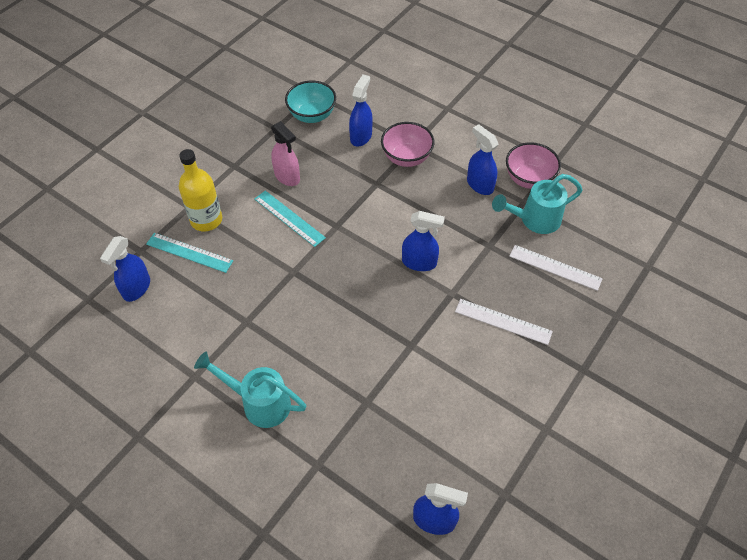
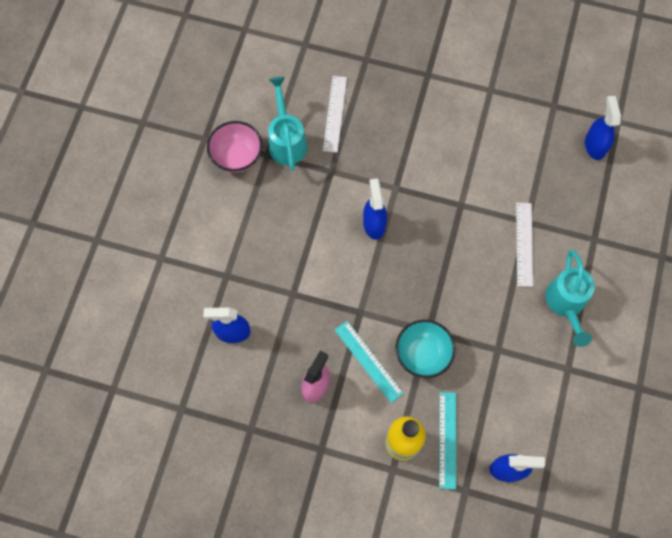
camera: 110 degrees left, 15 degrees up
turquoise ruler [255,190,326,247] -> turquoise ruler turned 60 degrees counterclockwise [335,321,404,403]
turquoise bowl [285,81,336,123] -> turquoise bowl moved to [396,320,455,378]
pink bowl [381,122,435,167] -> none
white ruler [455,299,553,345] -> white ruler moved to [516,203,533,287]
blue spray bottle [467,124,498,195] -> none
turquoise watering can [492,174,583,234] -> turquoise watering can turned 150 degrees counterclockwise [268,77,307,171]

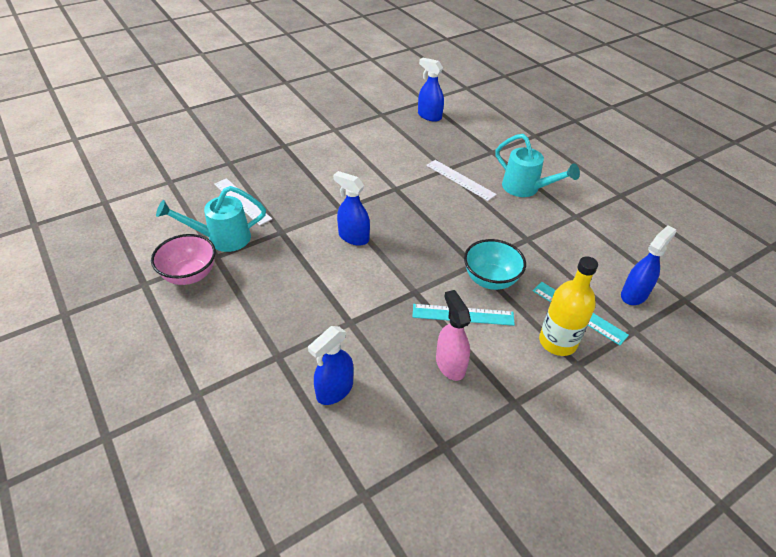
camera: 50 degrees left, 25 degrees down
turquoise watering can [268,77,307,171] -> turquoise watering can turned 45 degrees counterclockwise [156,186,266,252]

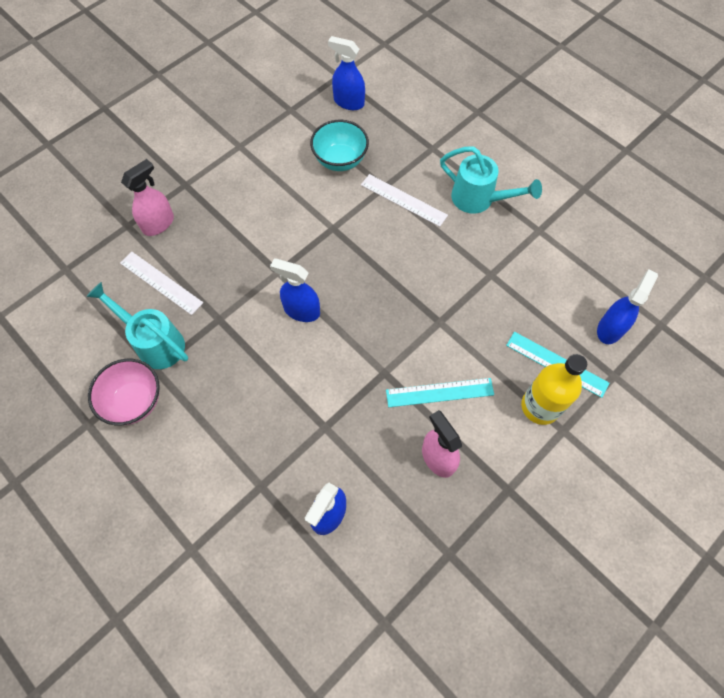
camera: 10 degrees left, 20 degrees up
turquoise watering can [156,186,266,252] -> turquoise watering can turned 60 degrees clockwise [86,282,188,369]
turquoise bowl [464,239,526,290] -> turquoise bowl moved to [310,120,369,171]
none -> pink spray bottle [121,159,174,236]

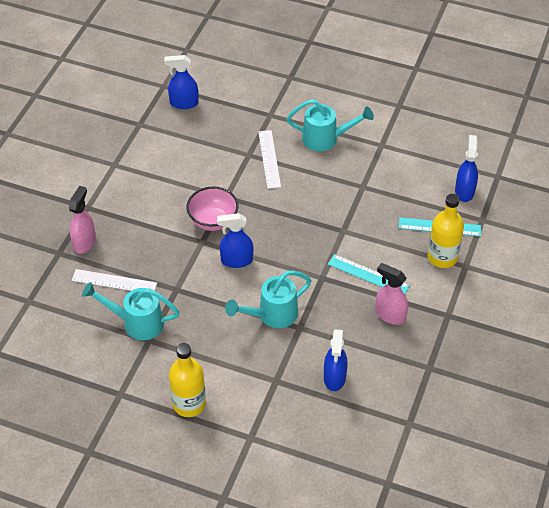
camera: 25 degrees left, 15 degrees down
pink bowl [88,359,160,425] -> pink bowl moved to [187,187,238,231]
turquoise bowl [310,120,369,171] -> none
white ruler [361,174,448,227] -> white ruler turned 75 degrees clockwise [258,130,281,189]
turquoise ruler [386,378,494,407] -> turquoise ruler turned 60 degrees clockwise [328,254,410,294]
none -> yellow bottle [169,343,206,417]
none -> turquoise watering can [225,271,311,328]

